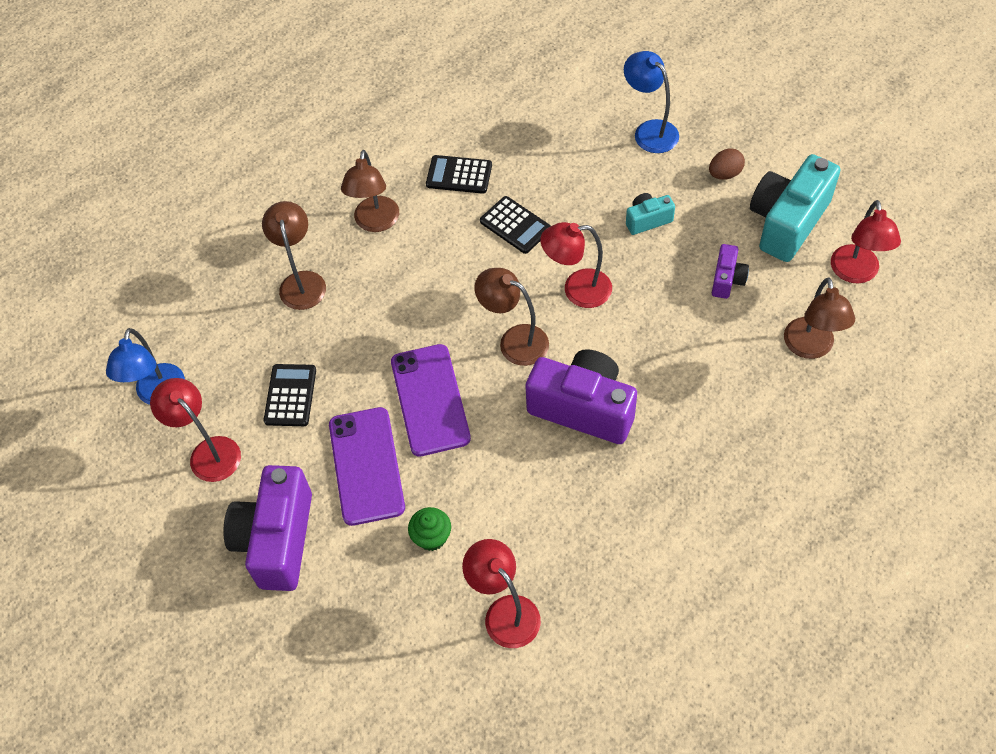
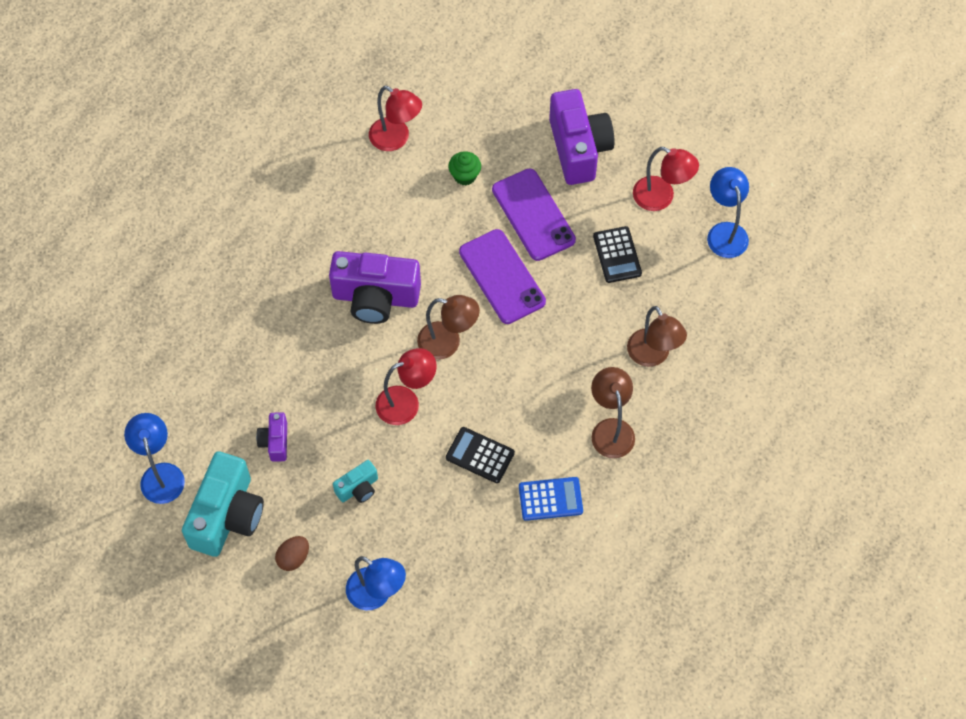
camera: 160 degrees right, 5 degrees up
black calculator [426,155,492,194] -> blue calculator [519,477,583,521]
brown lamp [784,277,855,359] -> none
red lamp [831,200,901,283] -> blue lamp [124,413,185,504]

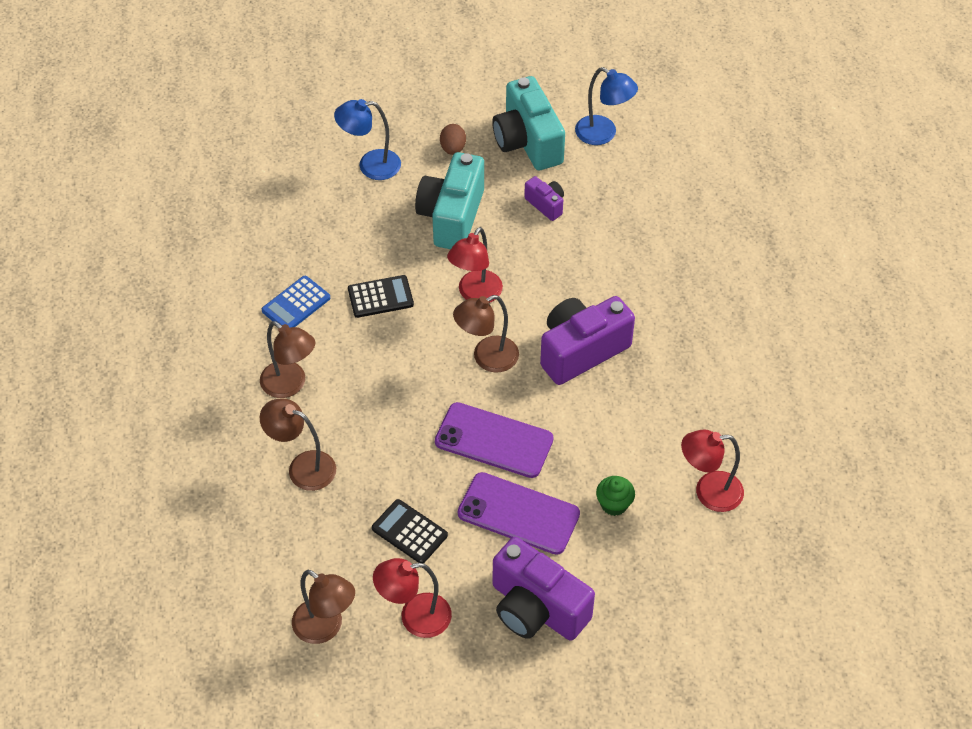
camera: 140 degrees right, 10 degrees down
turquoise camera [333,460,378,503] -> turquoise camera [415,152,484,249], size x2.05
blue lamp [707,167,749,258] -> brown lamp [292,570,355,644]

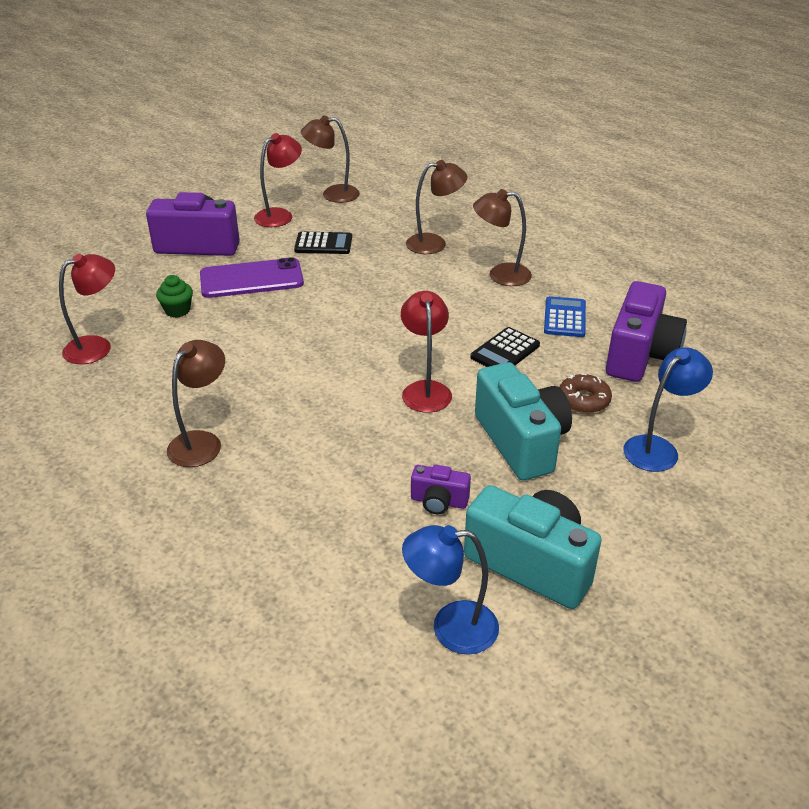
camera: 145 degrees right, 15 degrees down
purple phone [435,402,554,478] -> none
brown egg [440,124,466,155] -> none
brown lamp [453,295,519,373] -> brown lamp moved to [167,340,225,467]
purple camera [540,296,635,385] -> purple camera moved to [606,281,687,382]
none -> brown donut [559,374,612,413]

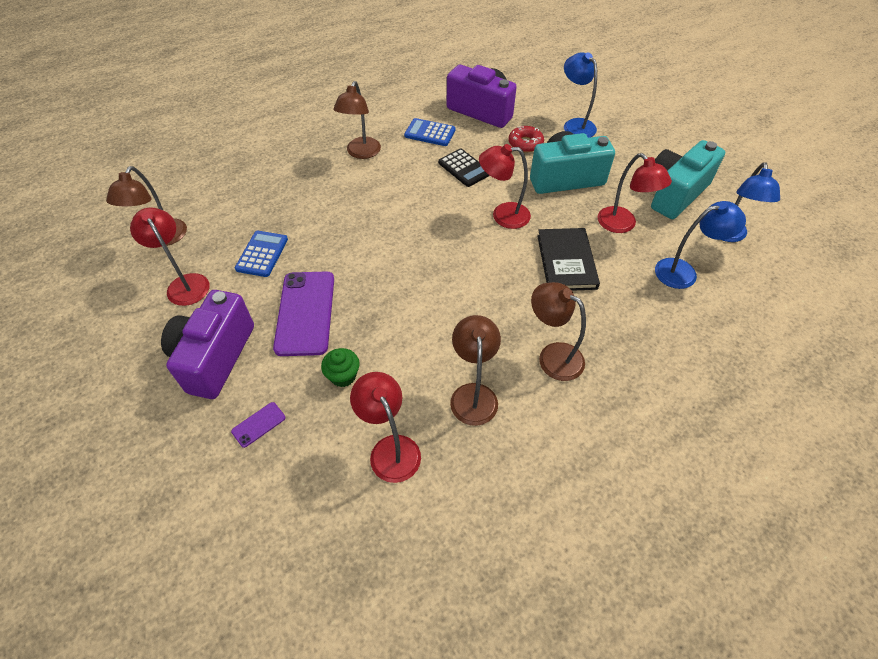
camera: 80 degrees left, 15 degrees up
black calculator [294,231,352,254] -> blue calculator [235,231,288,277]
brown lamp [406,160,467,254] -> brown lamp moved to [450,315,501,426]
purple camera [411,465,471,514] -> red lamp [598,153,672,233]
brown donut [559,374,612,413] -> red donut [508,126,544,152]
none -> purple phone [231,402,286,448]
none -> black book [537,228,600,291]
none -> blue lamp [655,201,746,289]

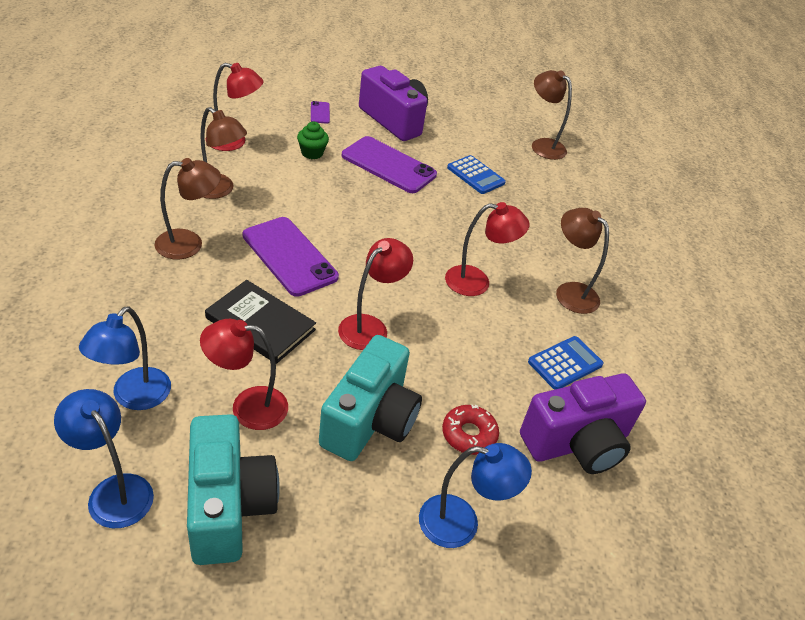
camera: 120 degrees right, 10 degrees down
red lamp [130,207,210,306] -> red lamp moved to [445,202,529,296]
black calculator [438,149,490,187] -> none
none -> purple phone [243,217,339,297]

